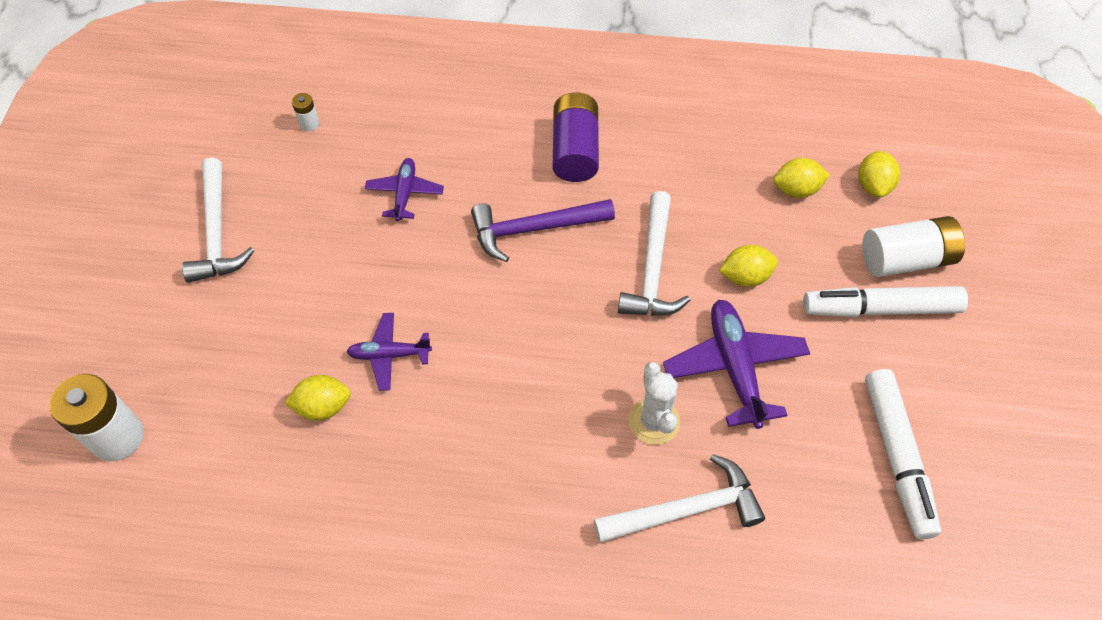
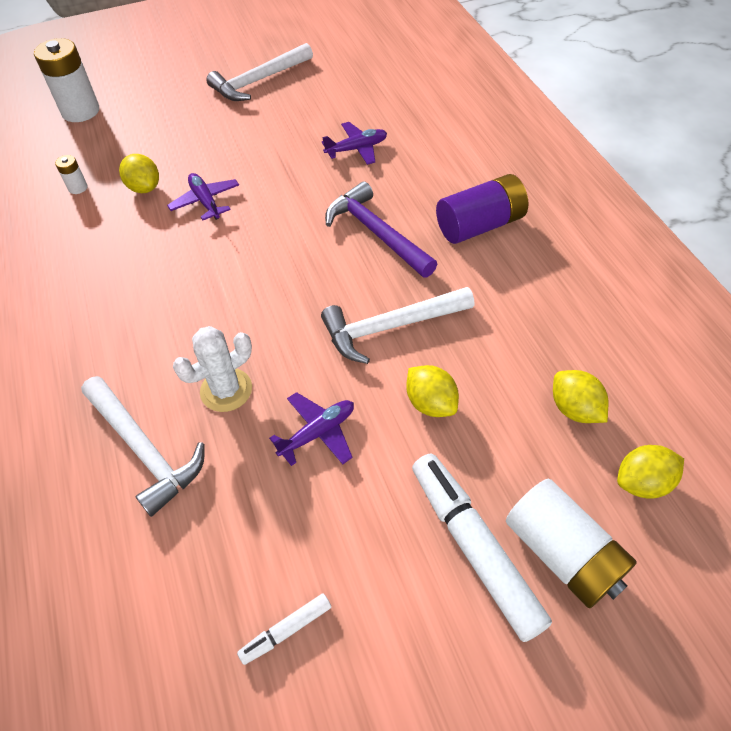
camera: 65 degrees right, 5 degrees down
white battery [292,93,319,131] -> white battery moved to [55,155,88,194]
purple plane [663,300,810,429] -> purple plane [269,392,354,466], size x0.60
white marker [865,369,941,539] -> white marker [237,593,331,665], size x0.47

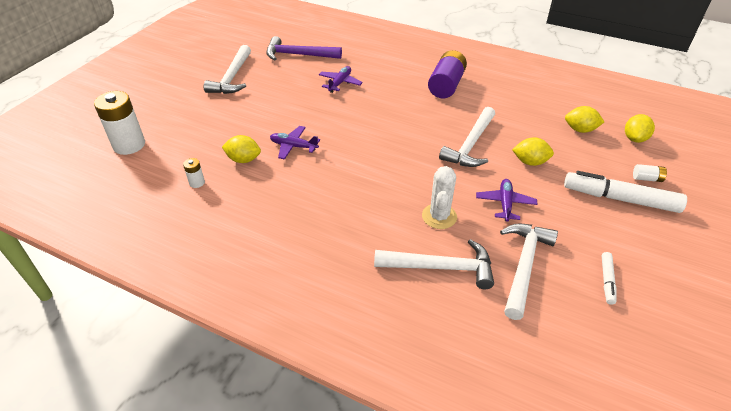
camera: 45 degrees left, 10 degrees down
purple hammer [325,181,437,278] -> purple hammer moved to [266,36,342,60]
white battery [506,478,637,608] -> white battery [633,164,667,182], size x0.46
none -> white hammer [500,224,558,320]

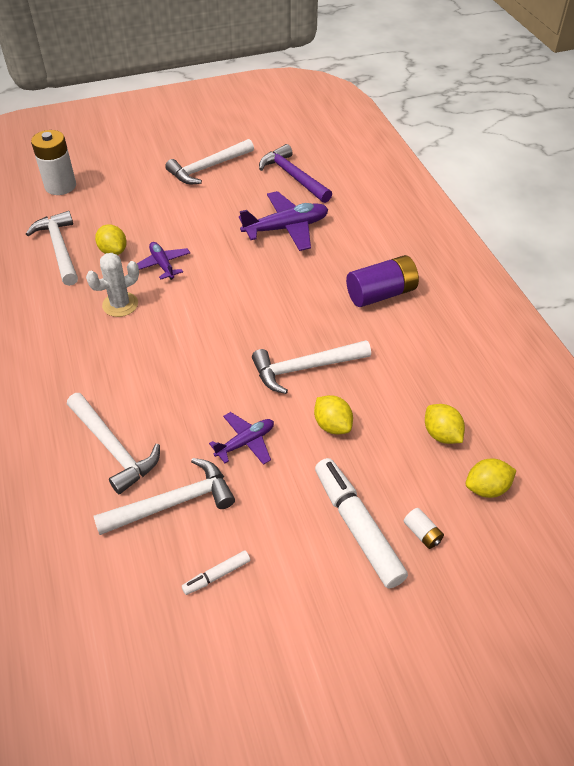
camera: 45 degrees right, 5 degrees up
white battery [183,158,205,188] -> white hammer [26,211,78,286]
purple plane [319,66,363,93] -> purple plane [239,191,329,251], size x1.68
white cactus [422,166,457,229] -> white cactus moved to [86,253,139,317]

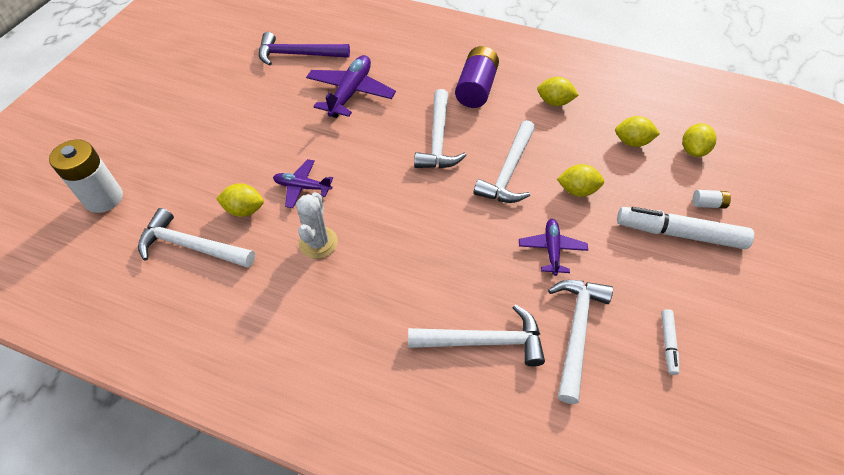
camera: 50 degrees left, 5 degrees up
white hammer [165,139,254,184] -> white hammer moved to [414,89,466,168]
none -> yellow lemon [537,77,579,106]

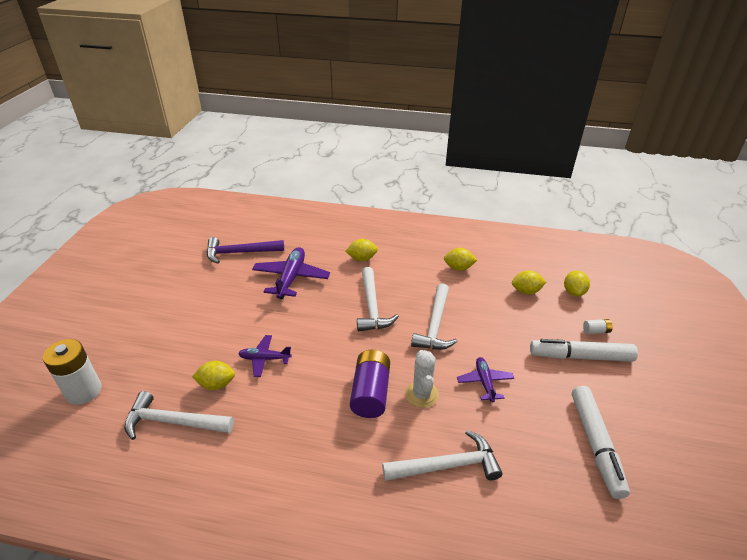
camera: 10 degrees left, 15 degrees down
white cactus [296,192,338,259] -> white cactus moved to [405,350,439,408]
purple battery [455,46,499,108] -> purple battery moved to [350,350,390,418]
white hammer [548,280,613,404] -> none
yellow lemon [557,164,604,197] -> yellow lemon moved to [346,239,378,261]
white marker [661,309,679,375] -> white marker [572,386,630,499], size x2.12

